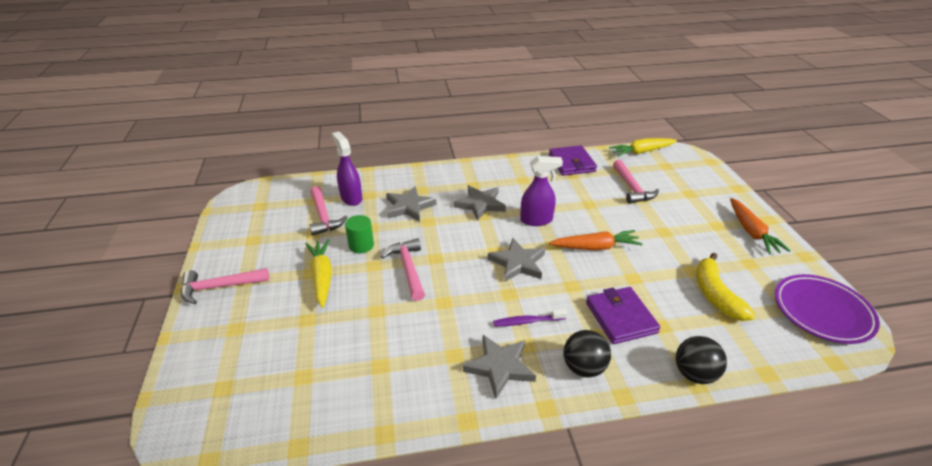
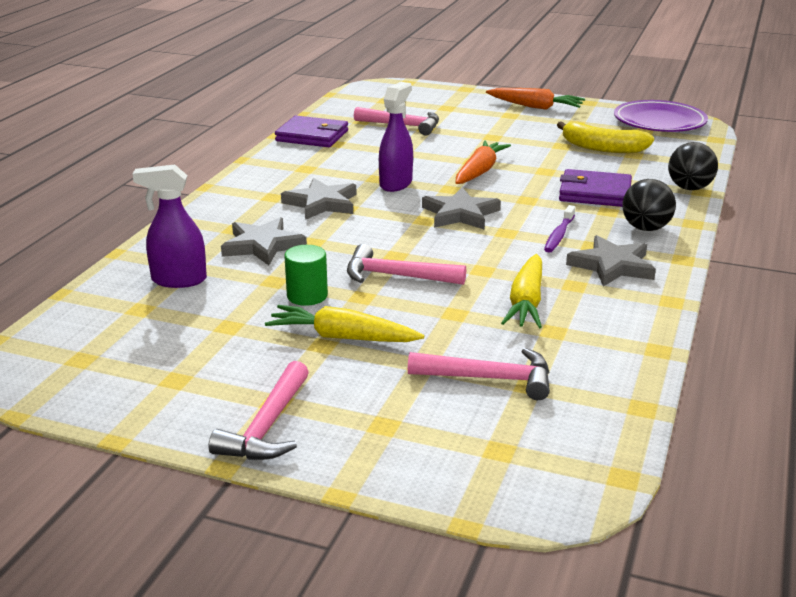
camera: 60 degrees left, 10 degrees down
pink hammer [309,186,348,236] -> pink hammer moved to [408,348,550,400]
yellow carrot [609,138,677,157] -> yellow carrot moved to [501,254,542,328]

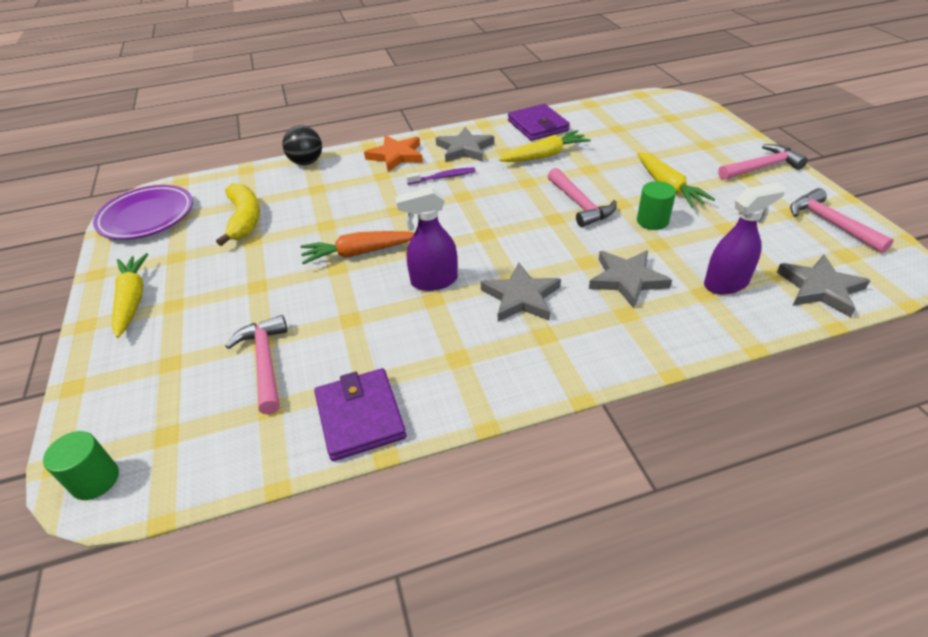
camera: 125 degrees left, 15 degrees up
purple spray bottle [133,165,207,288] -> purple spray bottle turned 75 degrees counterclockwise [704,183,786,295]
pink hammer [408,348,550,400] -> pink hammer moved to [790,188,894,253]
grey star [422,187,501,230] -> grey star moved to [777,255,870,317]
orange carrot [486,88,585,110] -> yellow carrot [112,253,148,338]
purple wallet [559,169,632,207] -> purple wallet moved to [508,104,570,141]
black ball [622,179,676,231] -> orange star [364,135,423,172]
none -> green cylinder [43,431,119,500]

